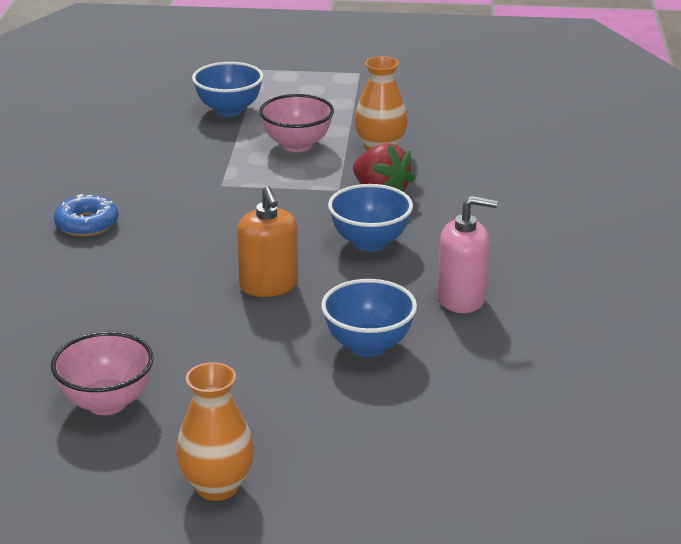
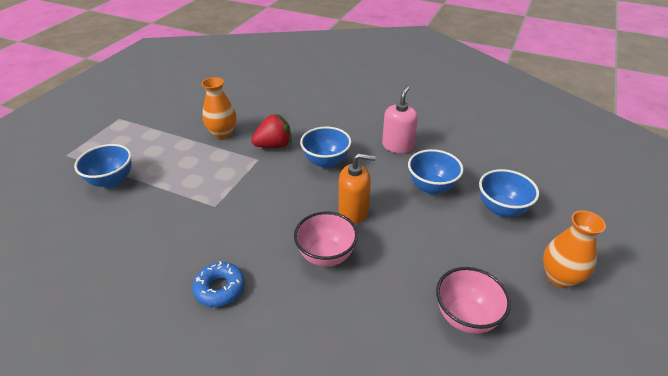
camera: 70 degrees left, 10 degrees up
pink bowl [259,94,334,152] -> pink bowl moved to [294,211,358,267]
none -> blue bowl [479,169,539,217]

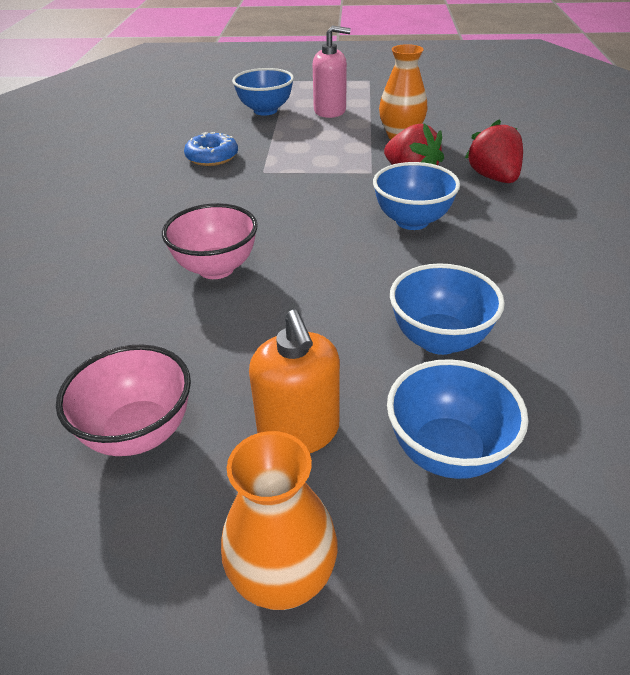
camera: 70 degrees right, 0 degrees up
blue donut [192,261,245,307] -> blue donut moved to [184,132,238,166]
orange soap dispenser [339,153,376,224] -> orange soap dispenser moved to [249,310,340,453]
pink soap dispenser [382,86,418,153] -> pink soap dispenser moved to [313,25,351,118]
none -> red strawberry [465,119,523,183]

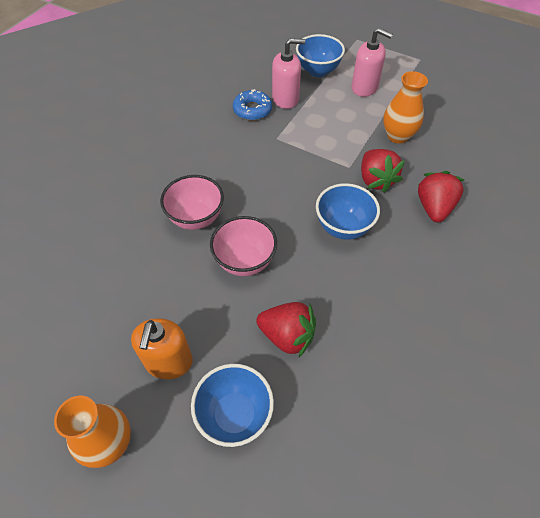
camera: 25 degrees right, 15 degrees up
pink bowl [56,345,191,456] -> pink bowl moved to [210,216,277,276]
blue bowl [390,263,505,355] -> red strawberry [256,302,316,357]
none -> pink soap dispenser [272,38,305,109]

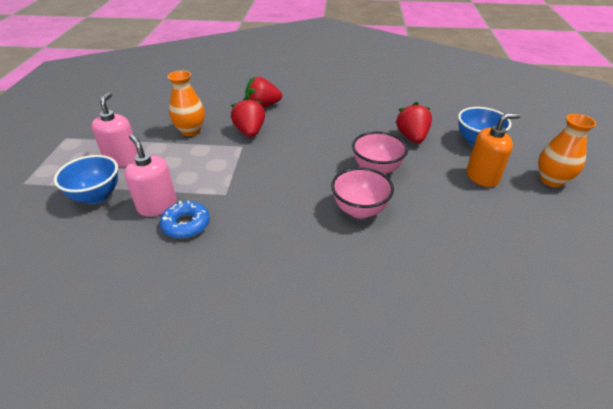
camera: 115 degrees left, 15 degrees down
blue bowl [316,183,380,240] -> none
red strawberry [361,149,405,193] -> red strawberry turned 60 degrees counterclockwise [231,97,265,137]

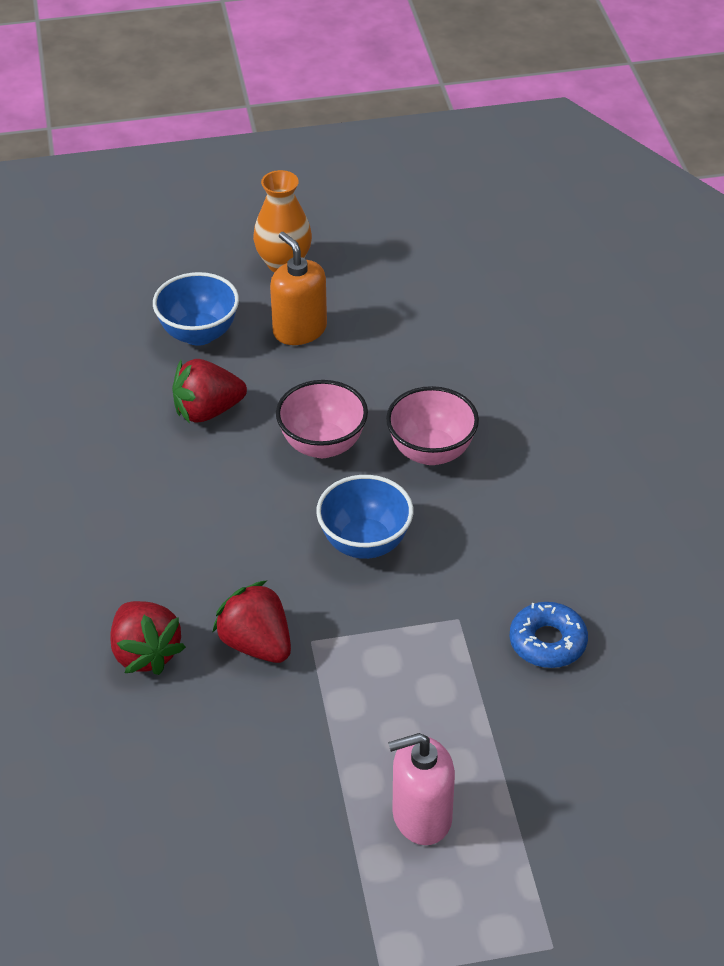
camera: 105 degrees left, 5 degrees up
blue bowl [54,155,118,204] -> blue bowl moved to [316,475,413,559]
pink soap dispenser [124,134,177,217] -> none
orange vase [168,70,205,136] -> none
red strawberry [231,97,265,137] -> red strawberry turned 75 degrees clockwise [212,580,291,663]

